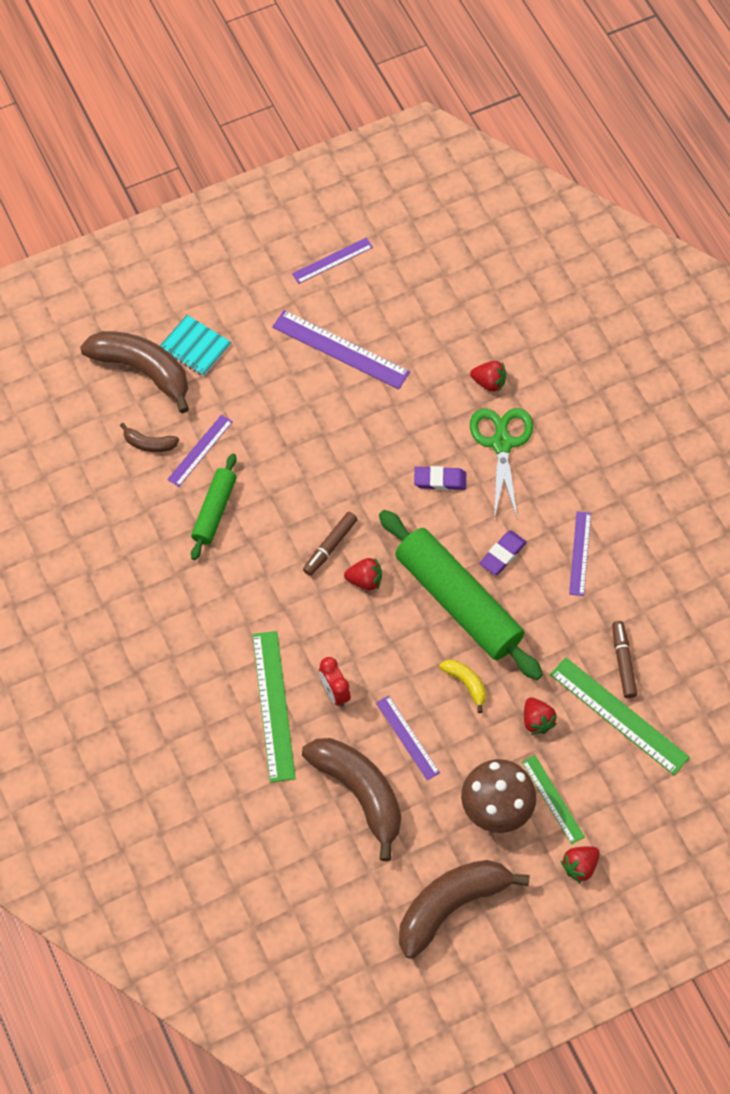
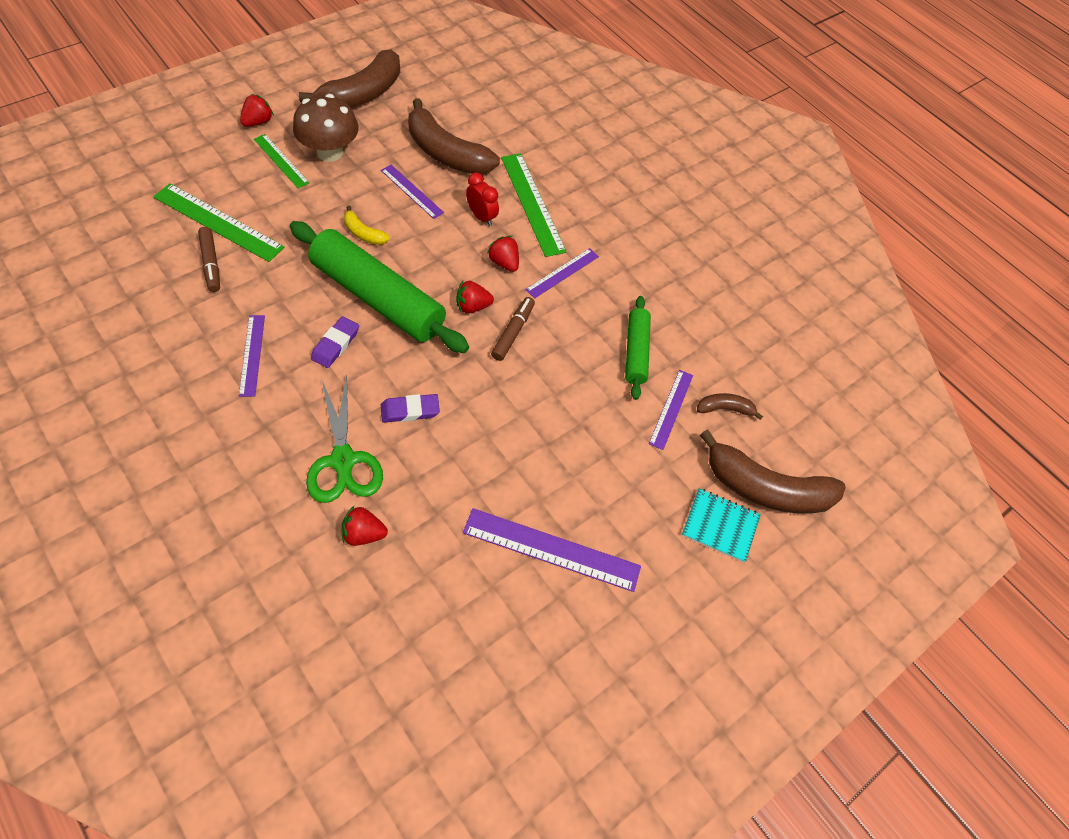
camera: 160 degrees right, 5 degrees down
purple ruler [292,238,373,284] -> purple ruler moved to [525,248,599,299]
red strawberry [524,698,557,735] -> red strawberry moved to [487,236,519,272]

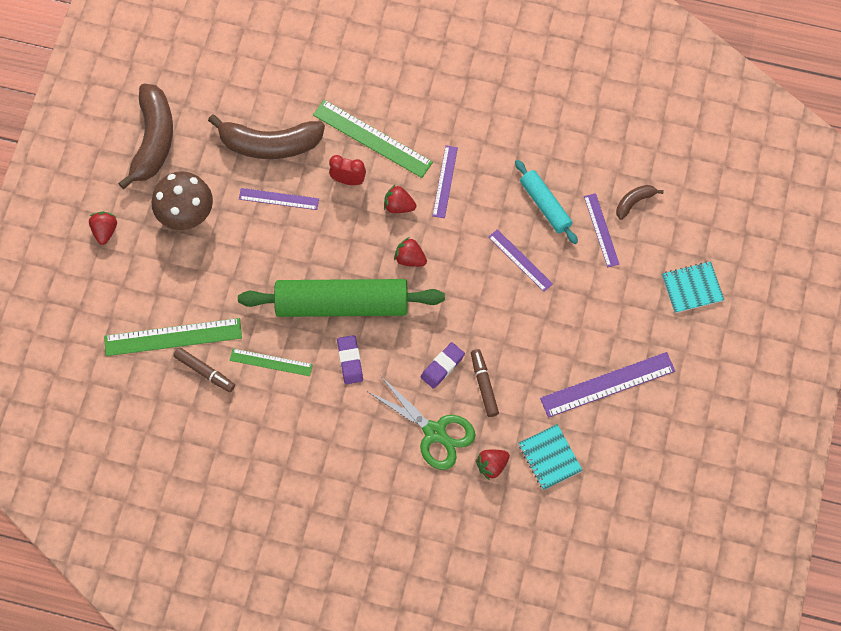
camera: 30 degrees left, 10 degrees up
purple ruler [239,315,265,397] -> purple ruler moved to [488,229,553,292]
green ruler [254,134,310,188] -> green ruler moved to [230,349,313,376]
yellow banana [344,206,390,245] -> none
red strawberry [456,281,494,313] -> red strawberry turned 75 degrees clockwise [394,237,427,267]
brown marker [491,297,535,361] -> brown marker moved to [471,349,499,417]
green rolling pin [625,296,651,400] -> turquoise rolling pin [515,160,578,244]
brown banana [700,430,846,514] -> none
none -> turquoise notebook [519,424,583,490]

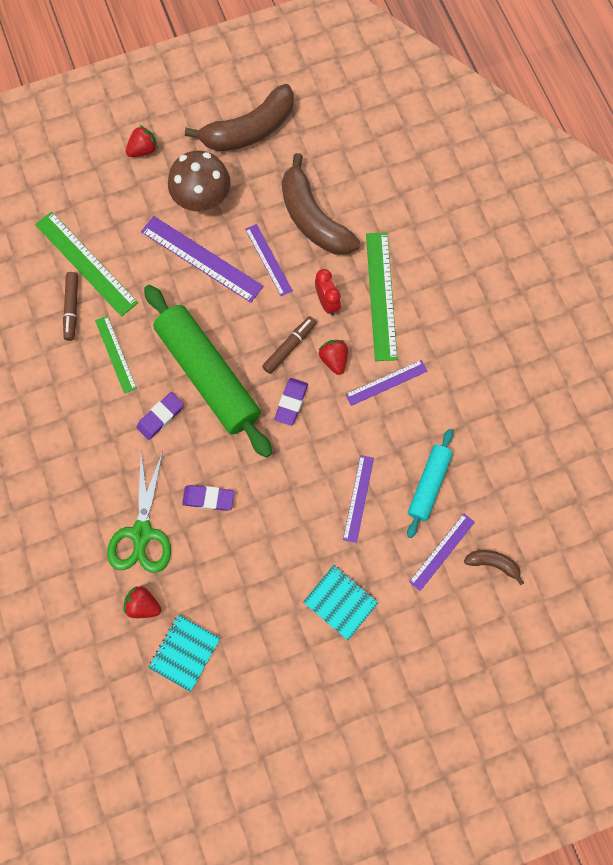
camera: 55 degrees right, 5 degrees up
red strawberry [394,237,427,267] -> purple eraser [274,378,308,426]
brown marker [471,349,499,417] -> brown marker moved to [262,316,316,374]
purple ruler [540,352,675,418] -> purple ruler moved to [141,216,264,303]
turquoise notebook [662,261,724,313] -> turquoise notebook moved to [303,565,379,640]

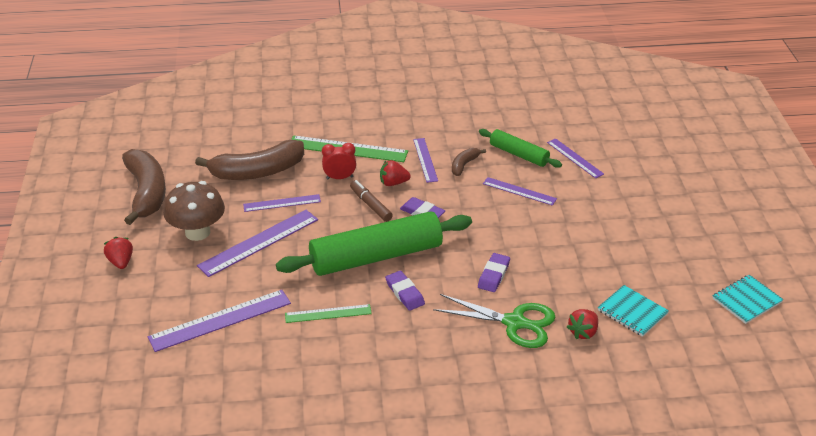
camera: 75 degrees left, 35 degrees down
green ruler [35,212,138,317] -> purple ruler [148,290,291,352]
brown marker [63,272,78,341] -> none
turquoise notebook [303,565,379,640] -> turquoise notebook moved to [712,275,784,324]
turquoise rolling pin [407,429,453,538] -> green rolling pin [479,129,562,168]
brown banana [464,550,524,585] -> brown banana moved to [452,148,486,176]

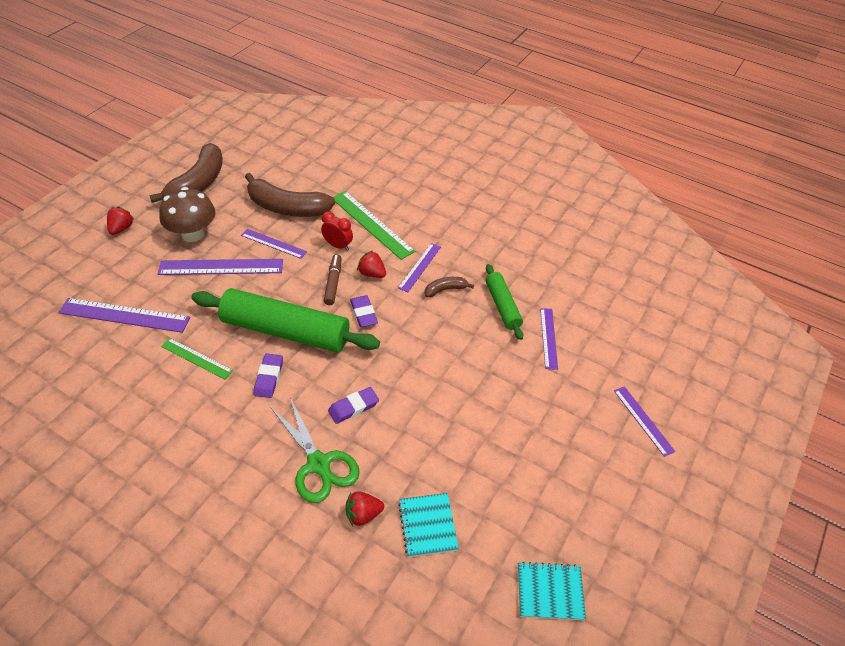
camera: 35 degrees right, 10 degrees up
purple ruler [483,177,557,206] -> purple ruler moved to [614,386,675,457]

